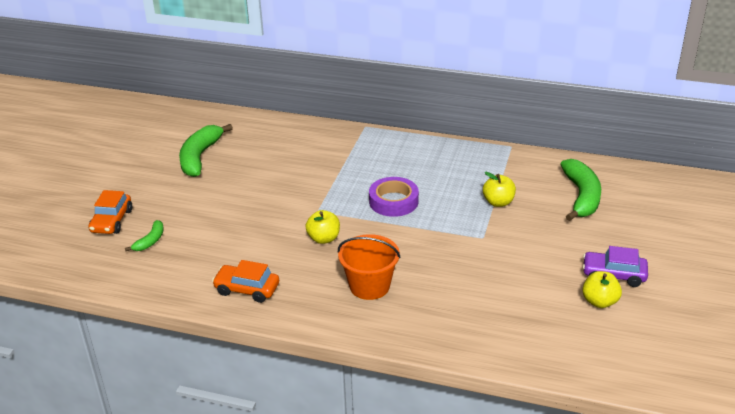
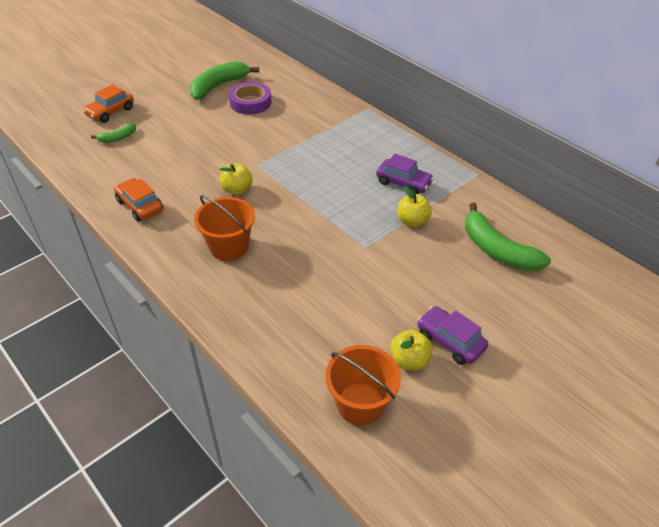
camera: 30 degrees right, 10 degrees up
purple tape [369,177,419,217] -> purple tape moved to [229,82,272,114]
green banana [561,159,601,221] -> green banana turned 105 degrees clockwise [465,202,551,271]
none -> orange bucket [326,345,401,425]
none -> purple car [376,154,434,194]

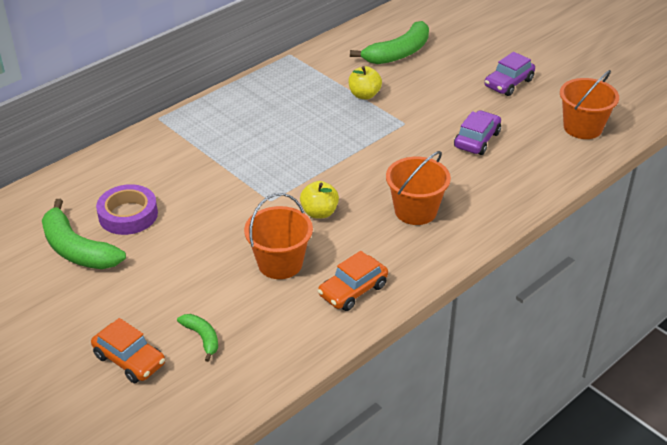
camera: 90 degrees left, 5 degrees down
purple car [376,154,434,194] -> purple car moved to [454,110,501,155]
yellow apple [390,330,433,370] -> none
none -> orange bucket [244,193,313,279]

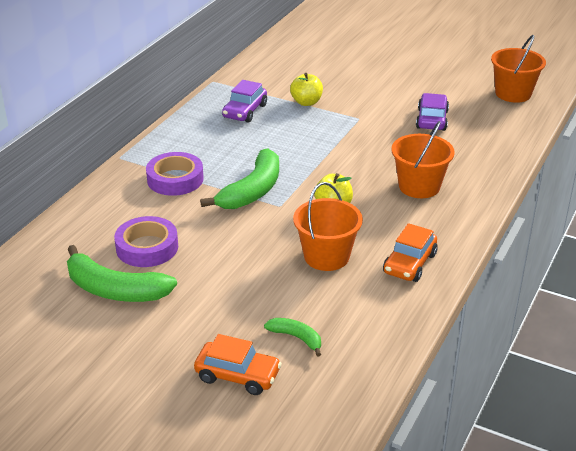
camera: 20 degrees left, 5 degrees down
green banana [350,21,429,64] -> green banana moved to [200,148,279,209]
purple car [484,52,535,96] -> purple car moved to [222,80,267,123]
none -> purple tape [146,152,204,196]

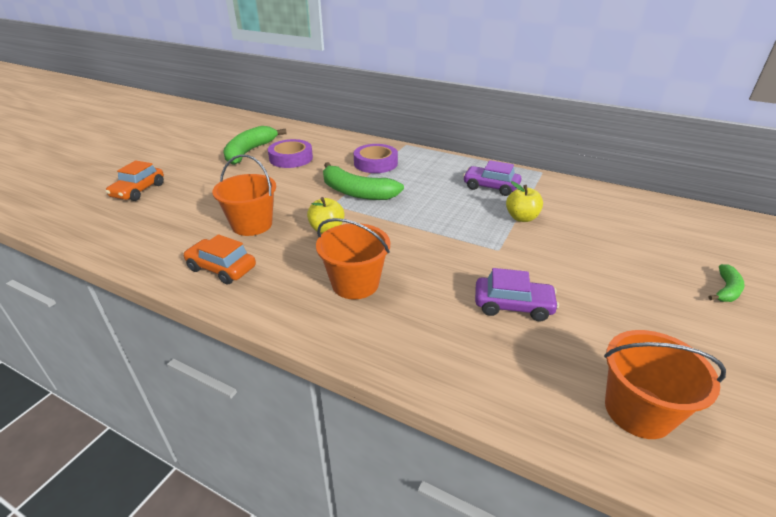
camera: 90 degrees right, 0 degrees up
green banana [264,318,321,357] -> green banana moved to [708,264,745,302]

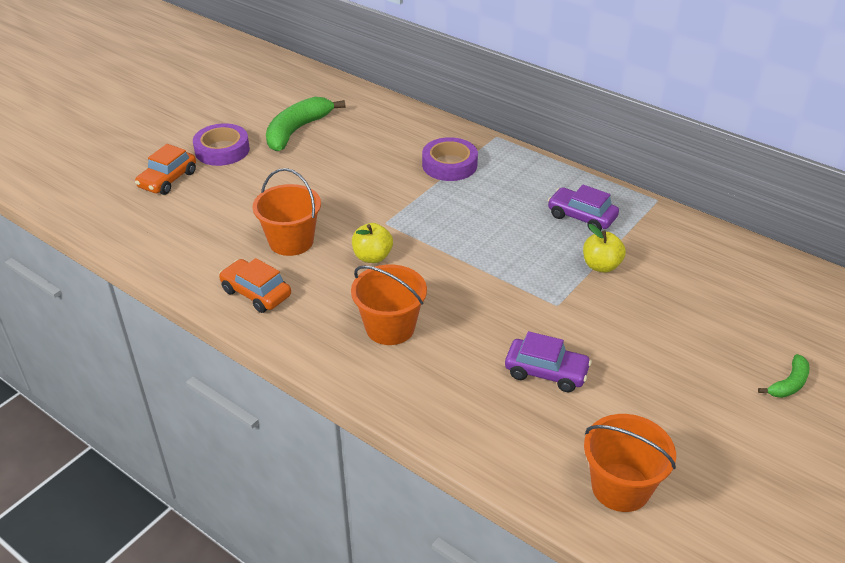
camera: 10 degrees right, 5 degrees up
purple tape [268,139,313,168] -> purple tape moved to [193,123,250,166]
green banana [323,162,404,200] -> none

